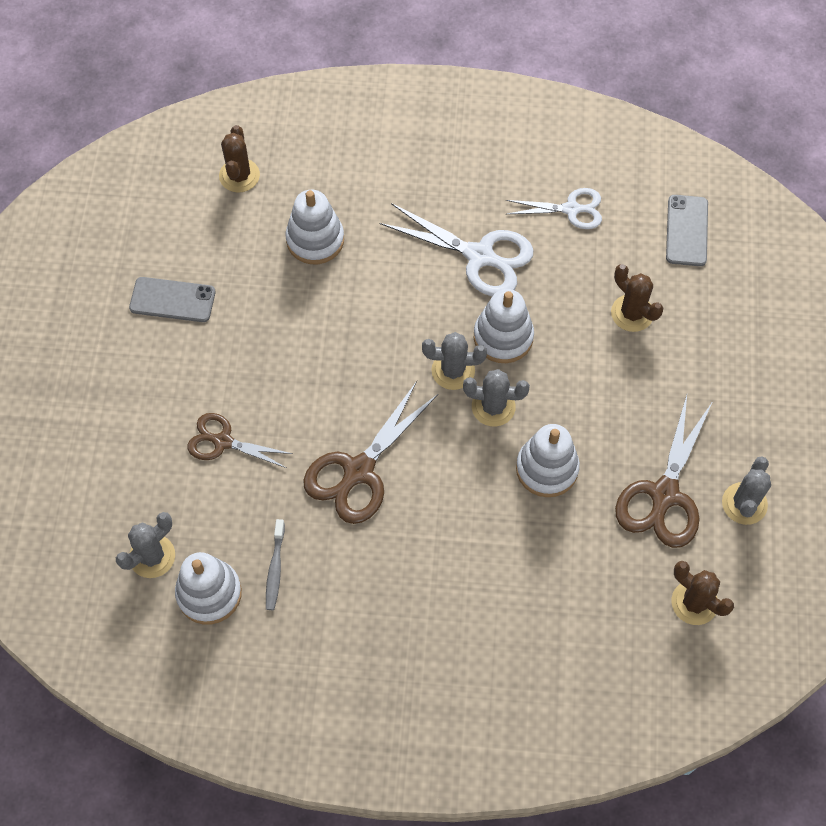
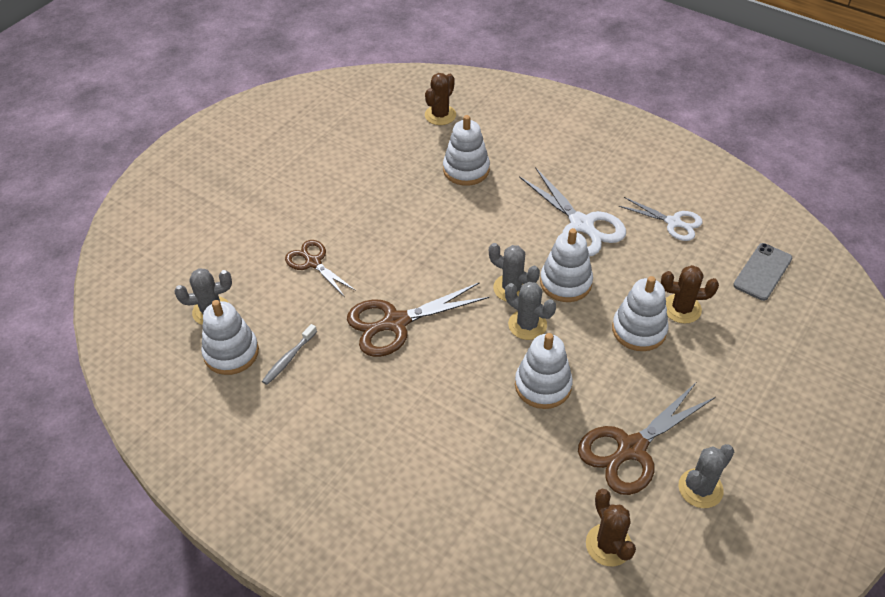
camera: 30 degrees right, 15 degrees down
grey phone [129,277,215,322] -> none
brown cactus [611,264,663,332] -> brown cactus turned 75 degrees counterclockwise [661,265,719,324]
none -> white stacking toy [612,276,669,351]

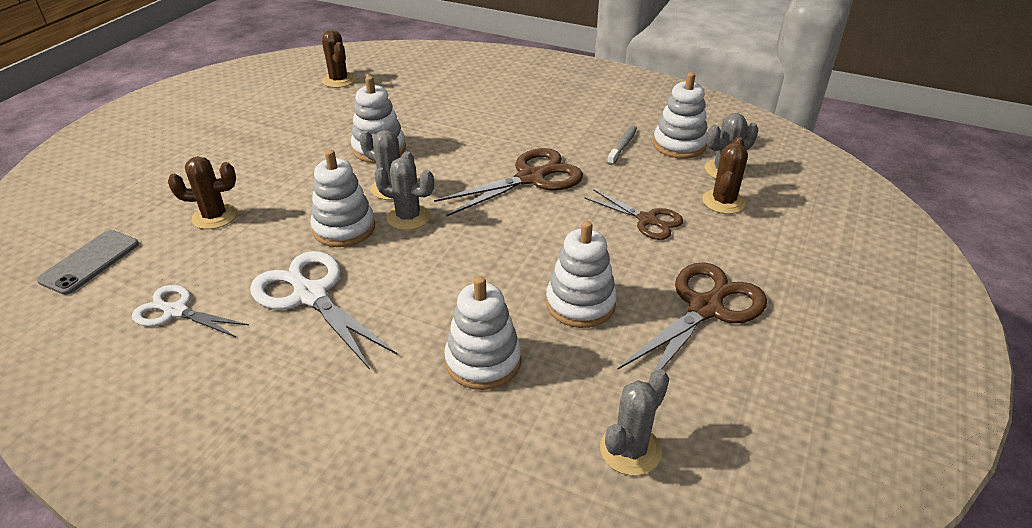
camera: 170 degrees right, 10 degrees down
brown cactus [425,73,456,125] -> brown cactus moved to [702,137,748,214]
brown scissors [578,383,715,495] -> brown scissors moved to [618,262,767,383]
white stacking toy [612,276,669,351] -> white stacking toy moved to [546,221,617,328]
grey cactus [678,444,734,508] -> grey cactus moved to [600,369,669,476]

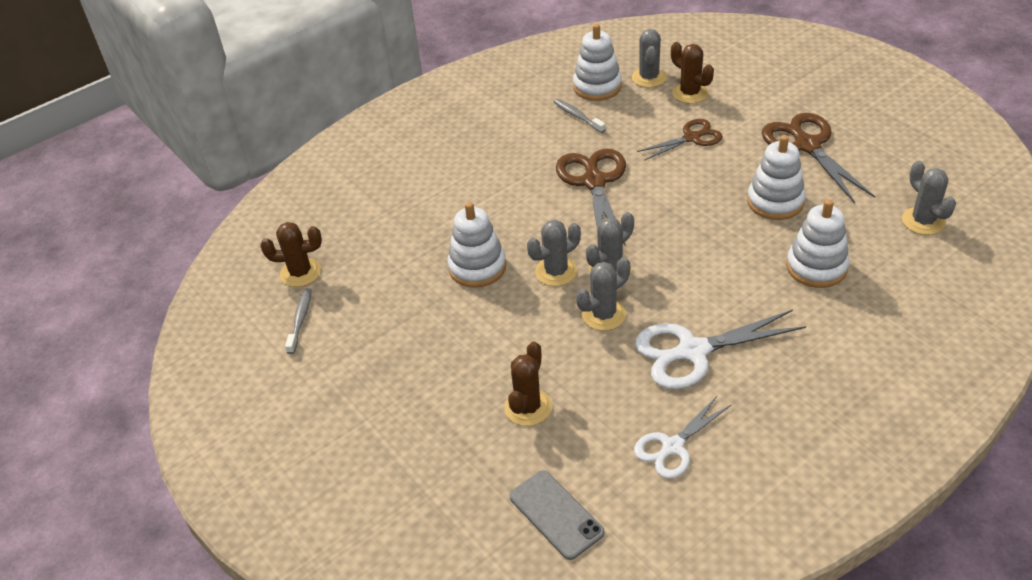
camera: 60 degrees left, 5 degrees up
white stacking toy [311,150,375,247] -> grey cactus [576,257,630,331]
none -> grey toothbrush [285,288,312,354]

